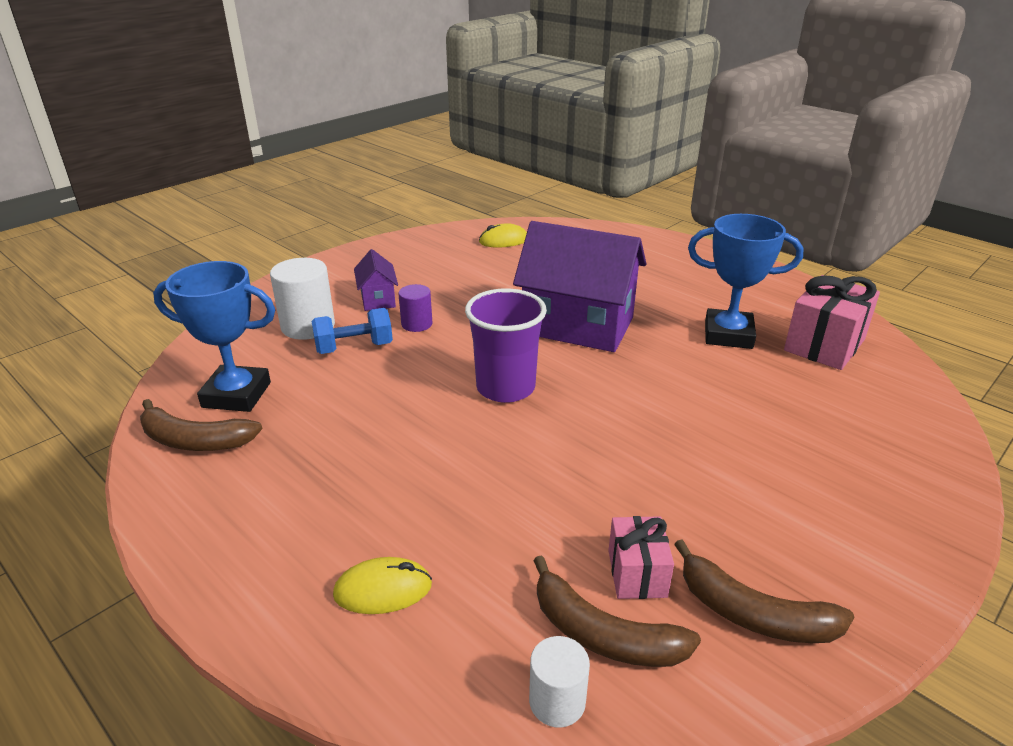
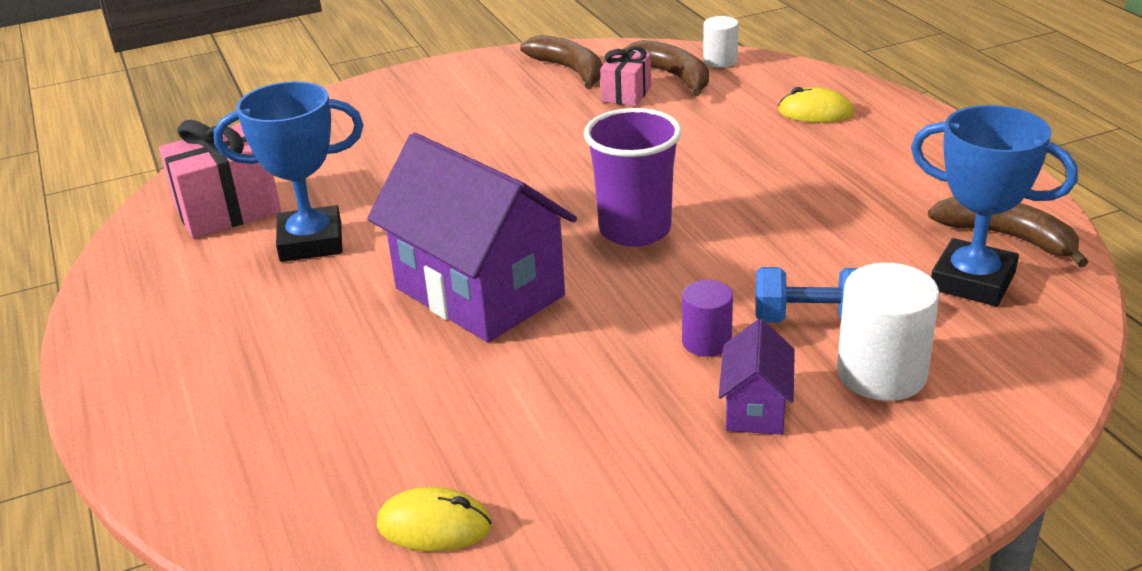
camera: 155 degrees left, 0 degrees up
blue trophy [688,214,804,349] -> blue trophy turned 45 degrees counterclockwise [214,81,364,262]

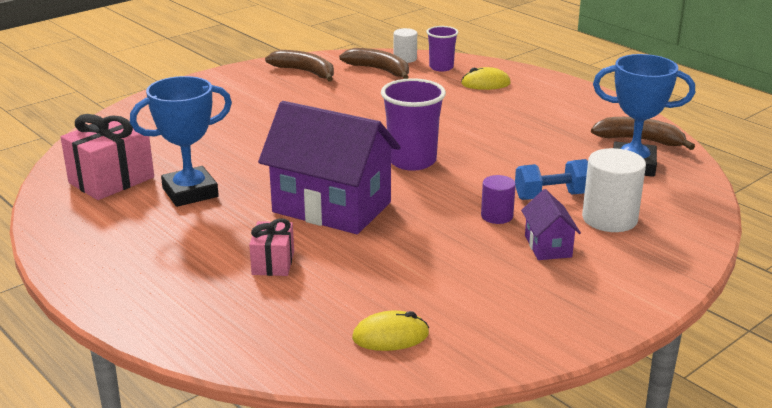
camera: 20 degrees left, 5 degrees down
pink gift [600,46,651,106] -> pink gift moved to [249,218,294,276]
none -> purple cup [426,26,458,71]

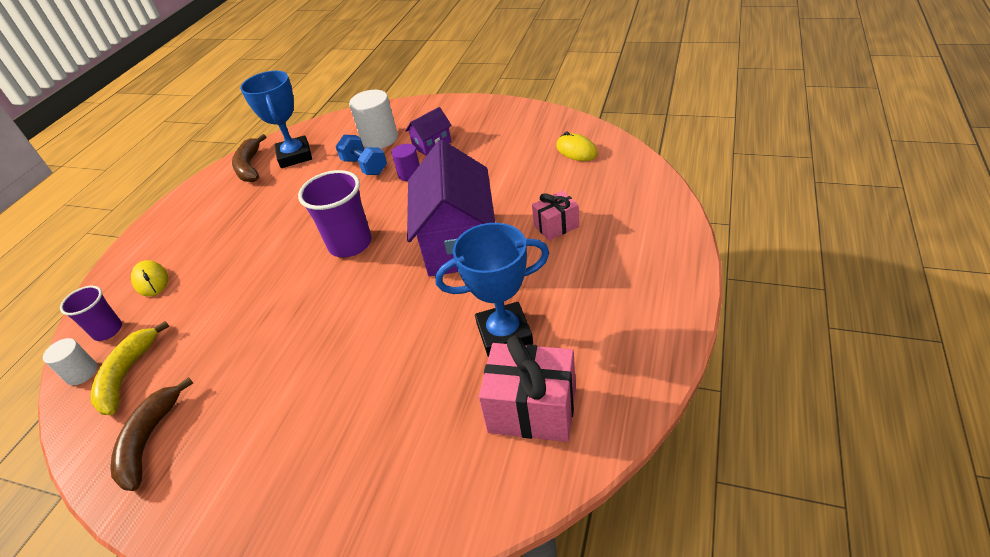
camera: 115 degrees left, 15 degrees up
blue trophy [130,76,232,207] -> blue trophy turned 45 degrees counterclockwise [435,223,549,357]
brown banana [339,48,409,79] -> yellow banana [91,321,170,415]

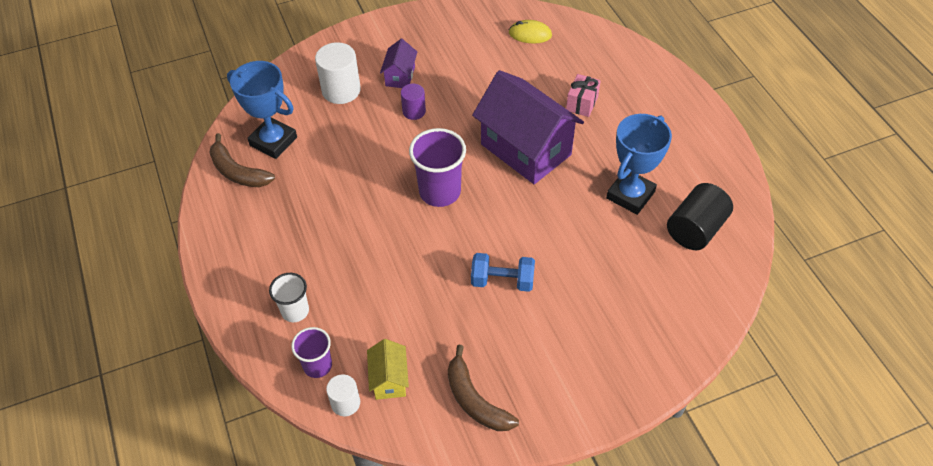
camera: 45 degrees left, 10 degrees up
yellow banana [91,321,170,415] -> yellow house [367,339,409,400]
yellow mouse [131,260,168,297] -> white cup [269,273,309,322]
blue dumbbell [335,135,387,175] -> blue dumbbell moved to [471,253,535,292]
pink gift [479,336,576,442] -> black cylinder [667,183,733,250]

